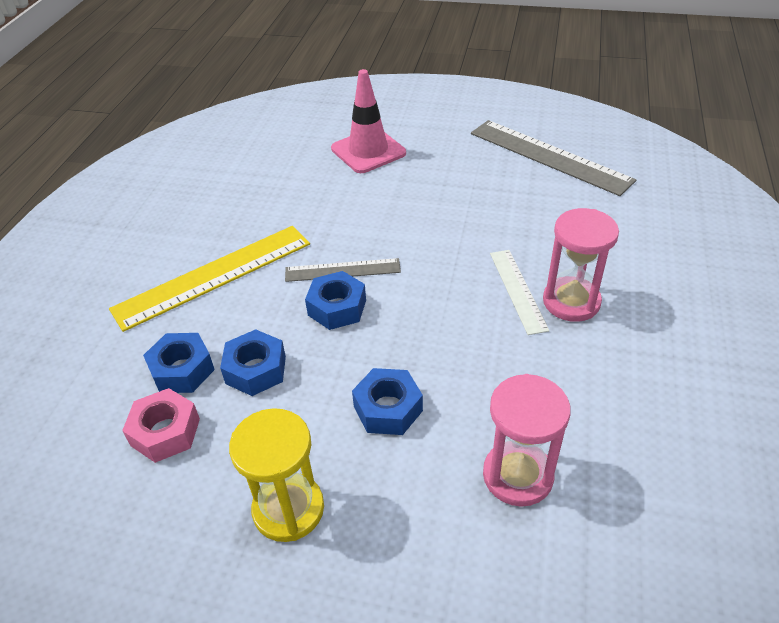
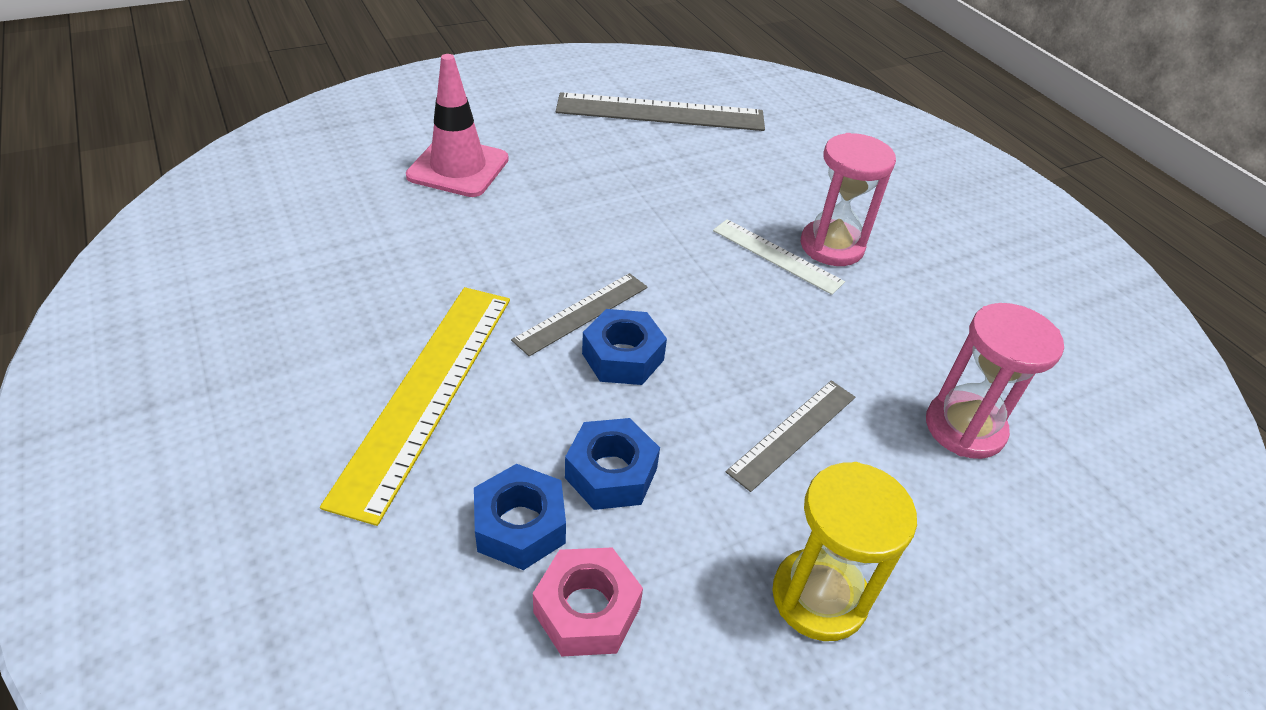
camera: 45 degrees left, 0 degrees up
blue nut [352,368,423,435] -> grey ruler [726,381,855,492]

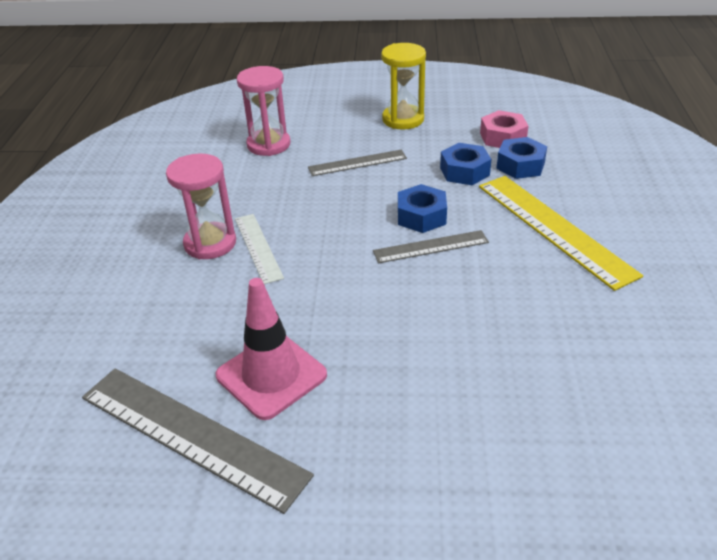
camera: 145 degrees left, 5 degrees down
yellow ruler [320,287,510,526] -> yellow ruler turned 75 degrees counterclockwise [479,176,643,291]
pink traffic cone [406,54,509,197] -> pink traffic cone moved to [216,278,327,420]

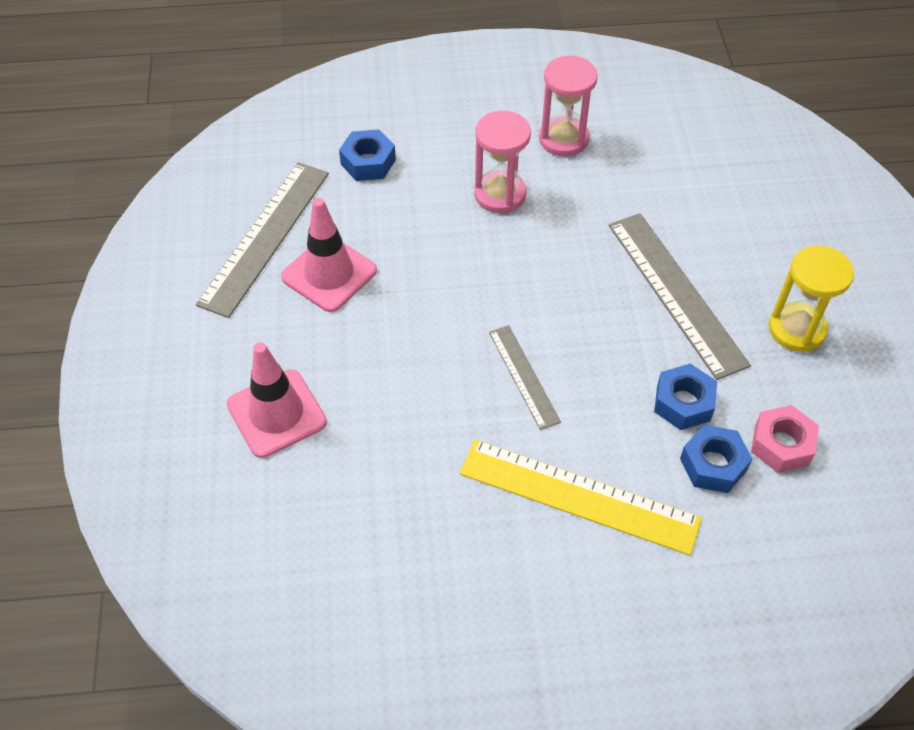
camera: 80 degrees right, 15 degrees up
white ruler [235,214,284,284] -> none
pink hourglass [237,66,291,156] -> pink hourglass moved to [539,56,598,156]
grey ruler [308,150,407,176] -> grey ruler [609,213,751,380], size x1.78
blue nut [398,184,447,233] -> blue nut moved to [339,129,396,181]
yellow ruler [479,176,643,291] -> yellow ruler turned 60 degrees clockwise [460,439,702,555]
none -> pink traffic cone [227,342,327,458]

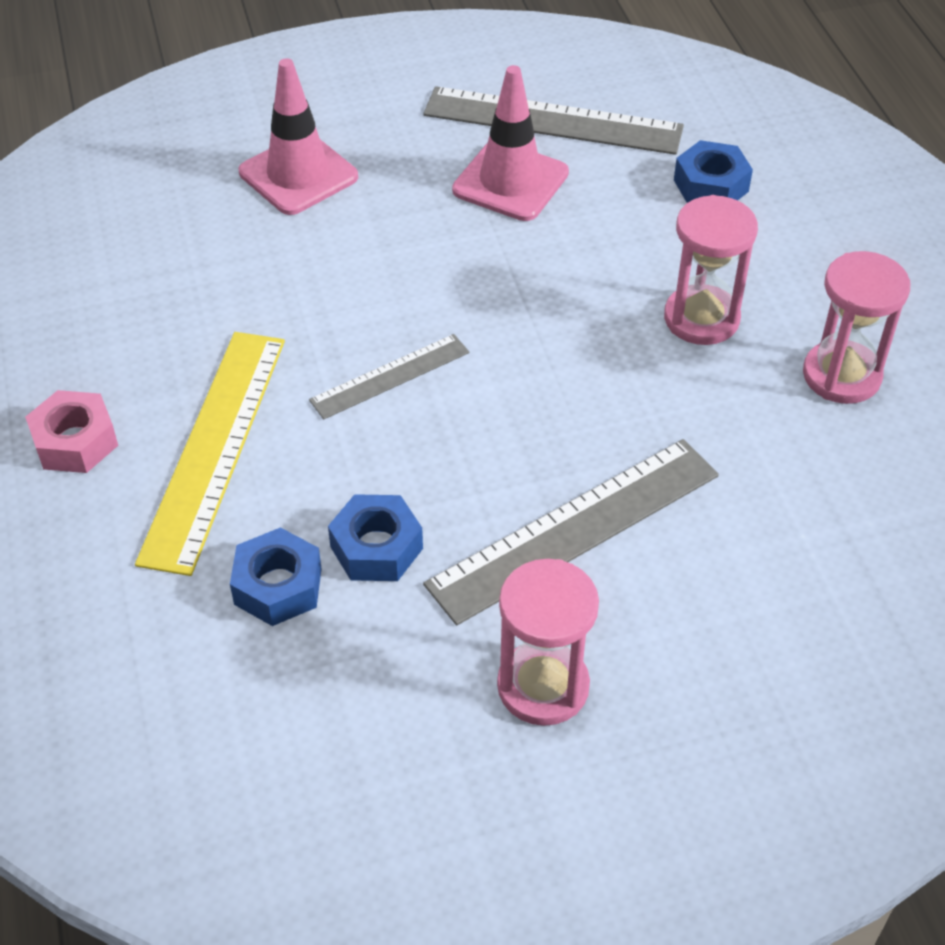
camera: 80 degrees right, 5 degrees down
pink nut [751,405,819,473] -> pink nut moved to [25,390,118,473]
yellow hourglass [769,245,854,352] -> pink hourglass [497,559,599,726]

